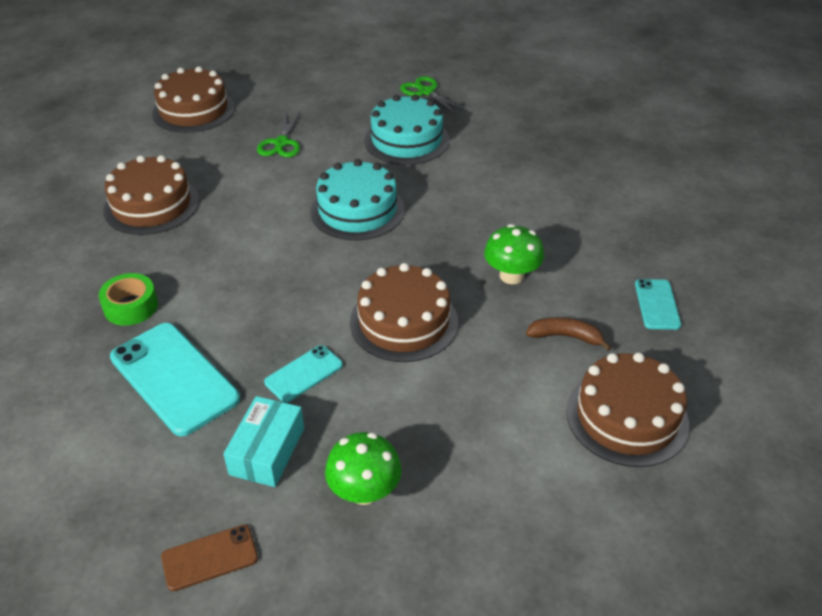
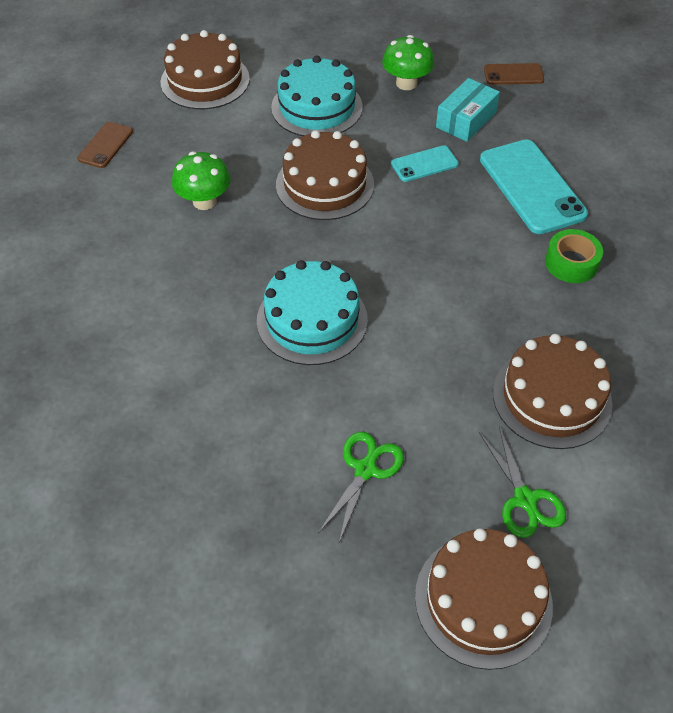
camera: 160 degrees left, 10 degrees up
turquoise cake [364,94,449,165] -> turquoise cake moved to [271,56,363,136]
green scissors [400,76,467,114] -> green scissors moved to [479,426,566,538]
brown banana [526,317,612,351] -> none
turquoise phone [635,279,681,330] -> brown phone [77,122,133,168]

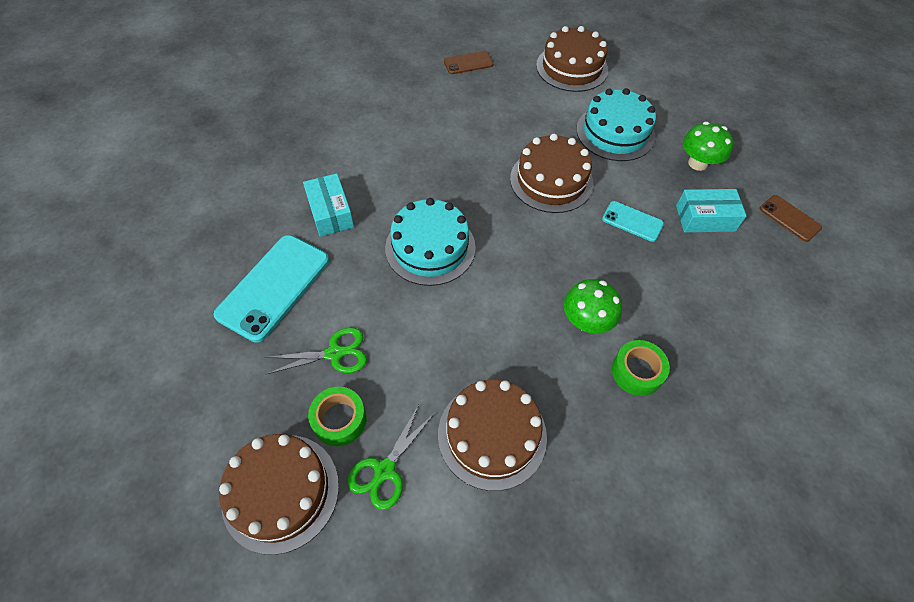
camera: 50 degrees right, 5 degrees up
green mushroom [172,151,231,210] -> green mushroom moved to [564,279,622,333]
turquoise phone [480,139,588,234] -> turquoise phone moved to [214,235,329,343]
none -> turquoise box [303,173,354,237]
none -> green tape [308,387,367,446]

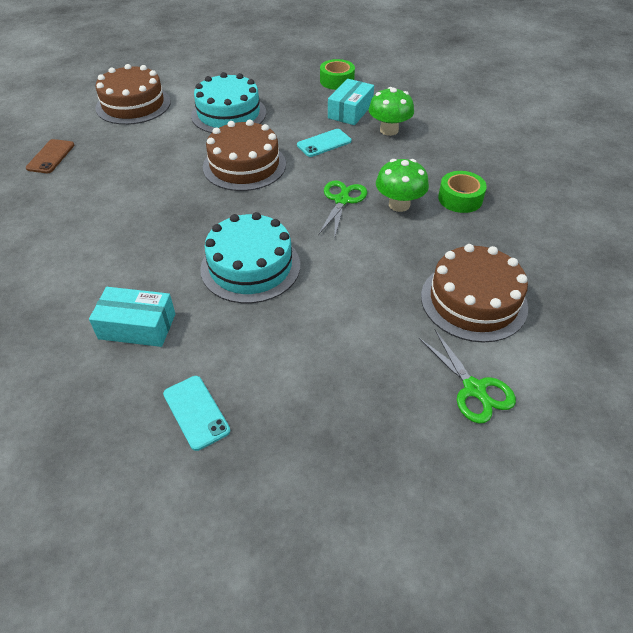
camera: 60 degrees left, 10 degrees down
turquoise phone [214,235,329,343] -> turquoise phone [163,376,230,451], size x0.53
brown cake [219,434,339,555] -> none
green scissors [265,327,367,374] -> green scissors moved to [318,180,367,239]
green tape [308,387,367,446] -> green tape moved to [320,59,355,90]
green mushroom [683,122,733,171] -> green mushroom moved to [369,87,414,136]
brown phone [760,195,822,242] -> none

